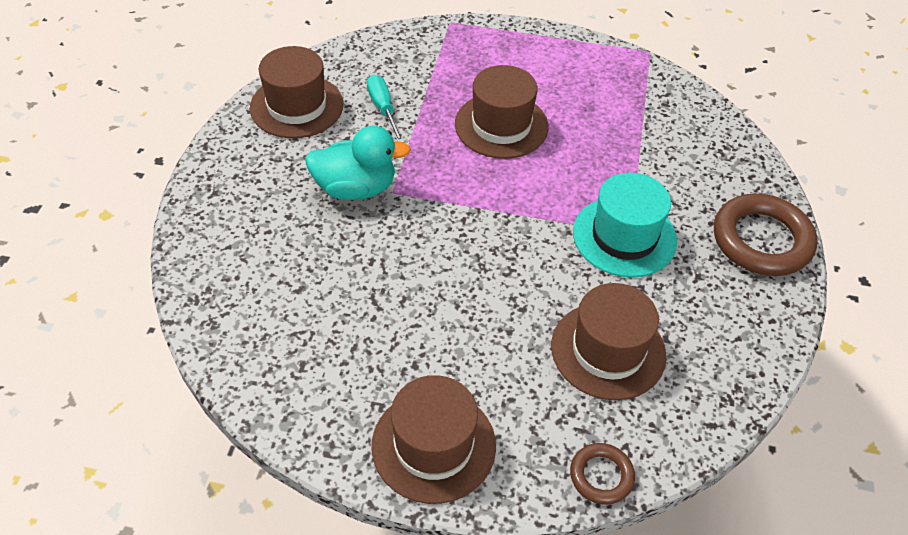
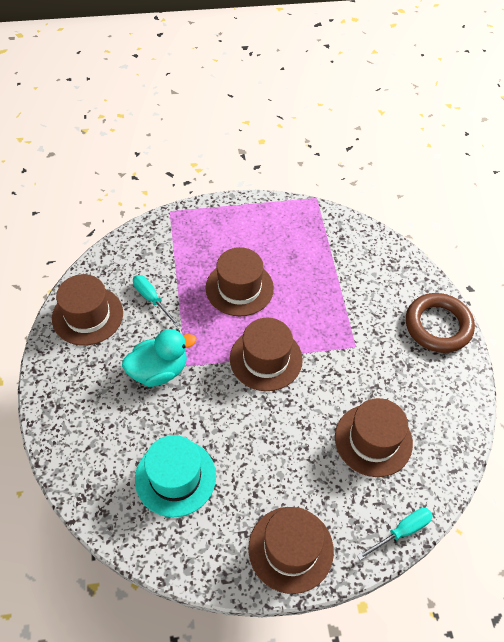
camera: 20 degrees left, 5 degrees up
brown ring [570,443,635,505] -> turquoise screwdriver [357,508,433,560]
turquoise hat [573,173,677,278] -> turquoise hat moved to [135,435,216,517]
none -> brown hat [230,318,303,391]

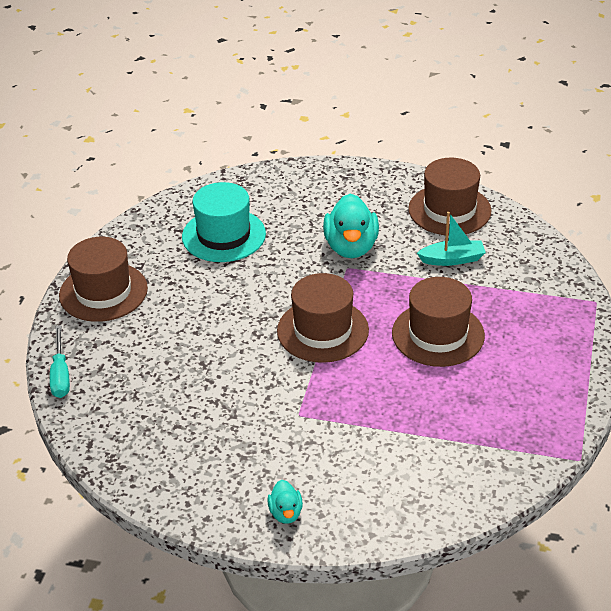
camera: 115 degrees right, 15 degrees down
turquoise screwdriver [133,275,180,327] -> turquoise boat [417,212,486,266]
brown hat [335,398,413,477] -> none
brown ring [406,293,475,353] -> turquoise duck [267,480,303,524]

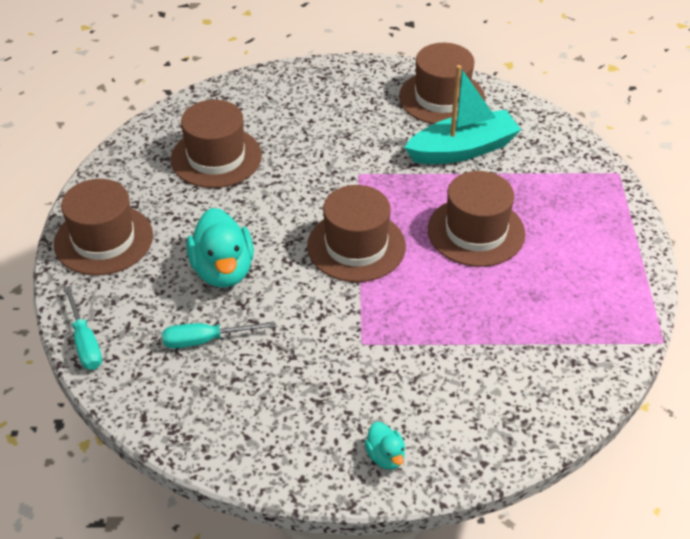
camera: 15 degrees left, 5 degrees up
turquoise hat [182,182,266,262] -> brown hat [170,100,262,188]
turquoise duck [323,194,379,258] -> turquoise duck moved to [186,208,254,287]
turquoise boat [417,212,486,266] -> turquoise boat [404,65,521,164], size x1.68
none -> turquoise screwdriver [162,321,275,349]

